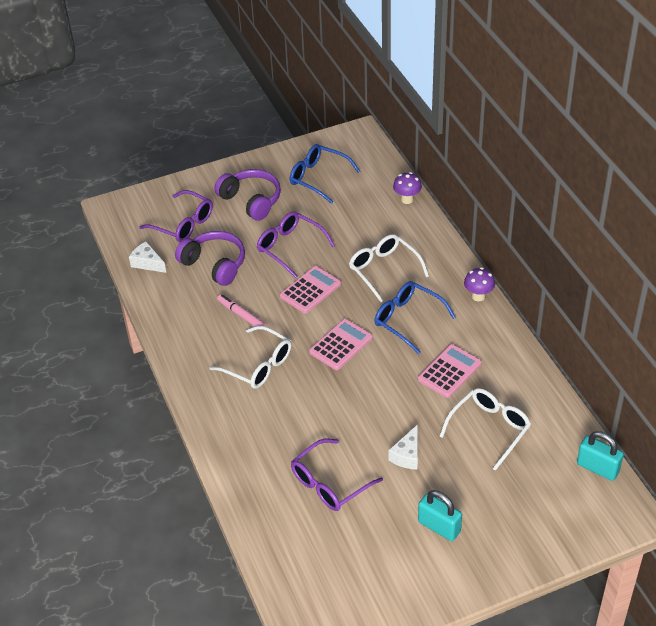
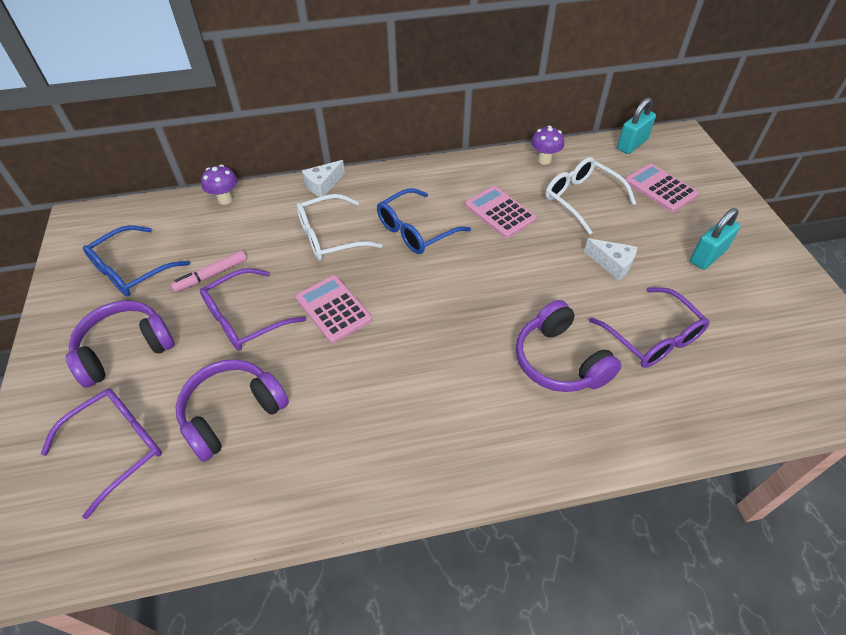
camera: 80 degrees left, 5 degrees up
white cheese [129,242,166,273] -> white cheese moved to [302,160,345,197]
white glasses [209,325,292,389] -> none
pink marker [217,294,265,330] -> pink marker moved to [171,251,247,292]
pink calculator [309,319,373,370] -> pink calculator moved to [625,163,698,212]
purple mushroom [464,267,495,301] -> purple mushroom moved to [531,126,564,165]
none -> purple headphones [516,300,622,392]

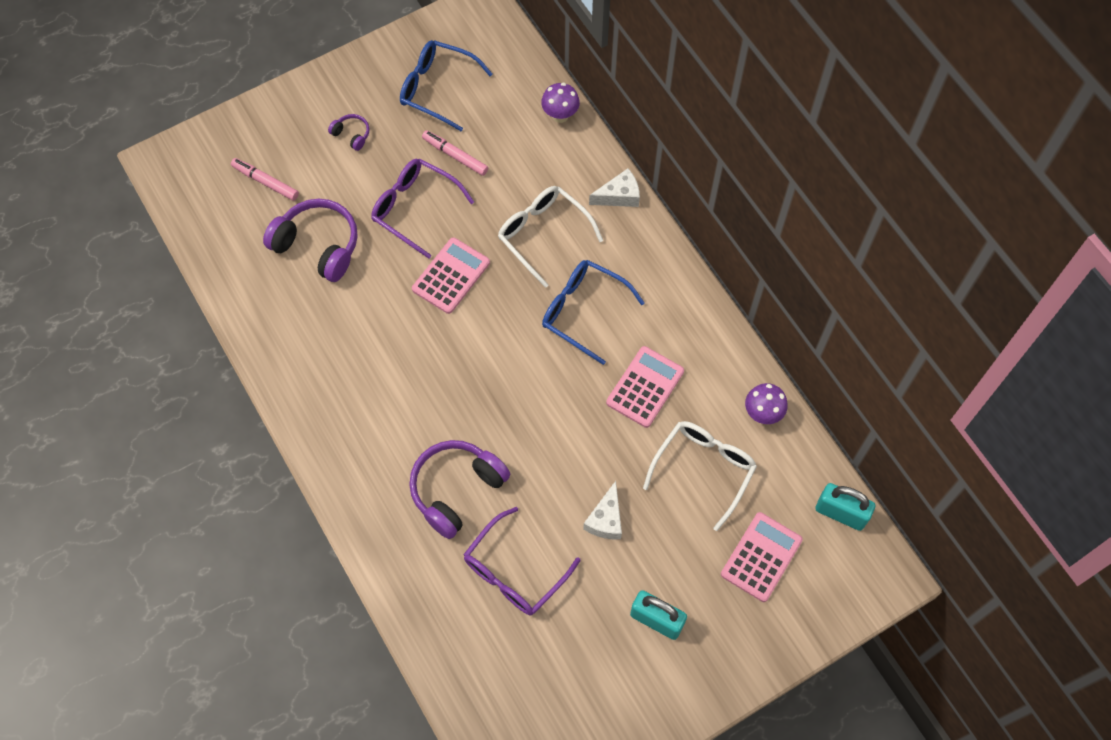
camera: 70 degrees right, 15 degrees up
purple glasses [41,388,162,519] -> pink marker [231,158,299,201]
purple headphones [66,300,175,388] -> purple headphones [328,114,369,151], size x0.46
white cheese [302,160,345,197] -> white cheese turned 135 degrees clockwise [589,169,640,207]

